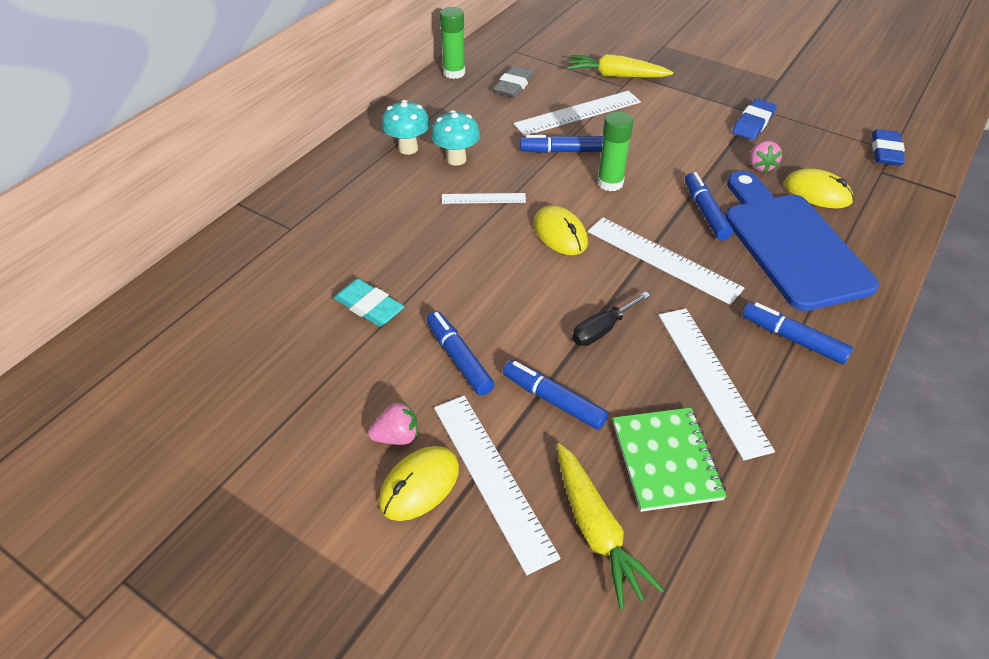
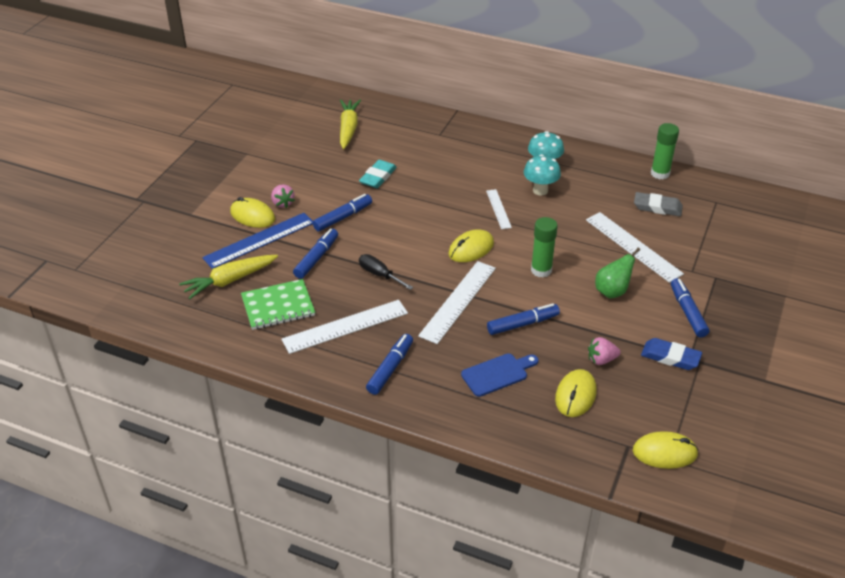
camera: 80 degrees right, 5 degrees down
white ruler [434,396,561,575] -> blue ruler [202,213,313,269]
blue marker [520,135,603,153] -> blue marker moved to [671,278,709,337]
yellow carrot [566,54,674,78] -> yellow carrot moved to [340,100,361,149]
blue cutting board [725,171,879,311] -> blue cutting board [461,353,539,397], size x0.48
blue eraser [872,129,905,166] -> yellow mouse [633,431,699,469]
none -> green pear [595,247,640,298]

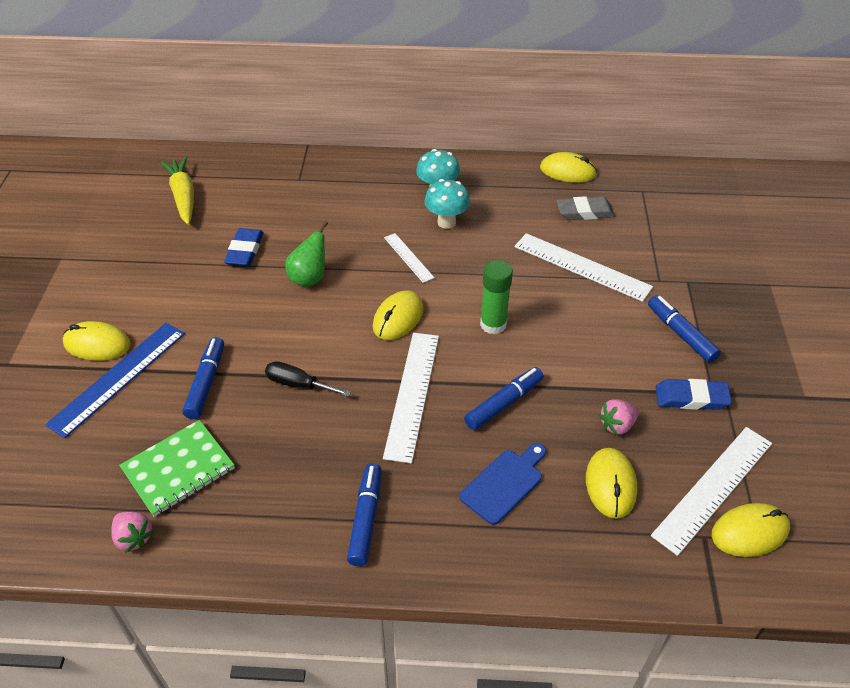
camera: 20 degrees left, 5 degrees up
yellow carrot [179,255,278,299] -> none
pink strawberry [271,184,295,208] -> pink strawberry moved to [111,512,154,553]
white ruler [281,300,408,354] -> white ruler moved to [651,427,772,556]
blue marker [313,194,372,231] -> none
turquoise eraser [359,160,397,188] -> blue eraser [224,228,263,266]
green pear [595,247,640,298] -> green pear moved to [285,221,328,287]
green glue stick [651,123,679,179] -> yellow mouse [540,152,597,183]

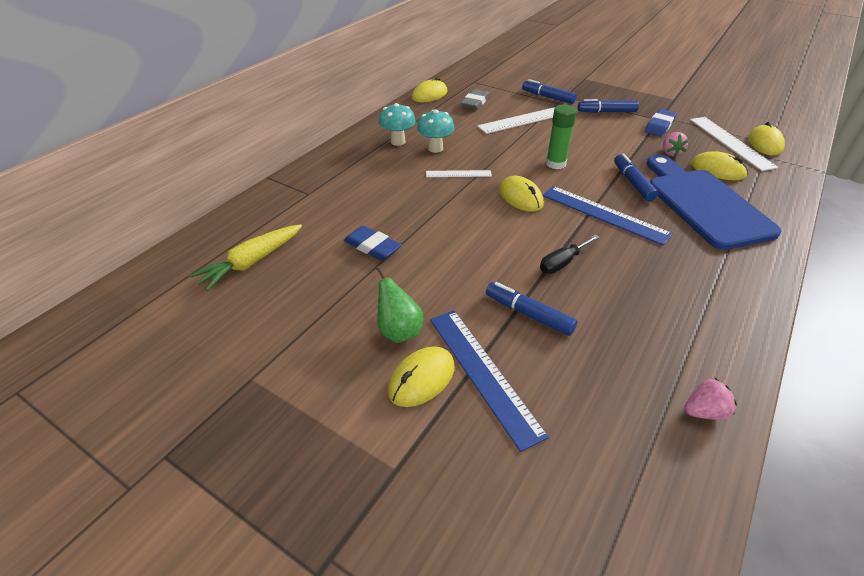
camera: 60 degrees left, 5 degrees down
green notebook [119,420,235,517] -> none
yellow carrot [160,156,194,225] -> yellow carrot turned 60 degrees counterclockwise [189,224,302,291]
green pear [285,221,328,287] -> green pear moved to [376,266,423,343]
blue marker [347,463,382,566] -> blue marker moved to [522,79,577,104]
white ruler [383,333,439,463] -> blue ruler [542,186,673,246]
blue cutting board [460,443,546,525] -> blue cutting board [647,155,782,250], size x2.08

